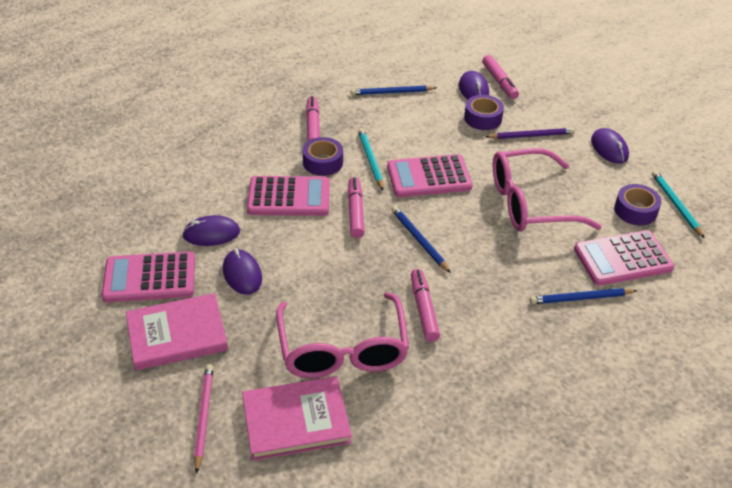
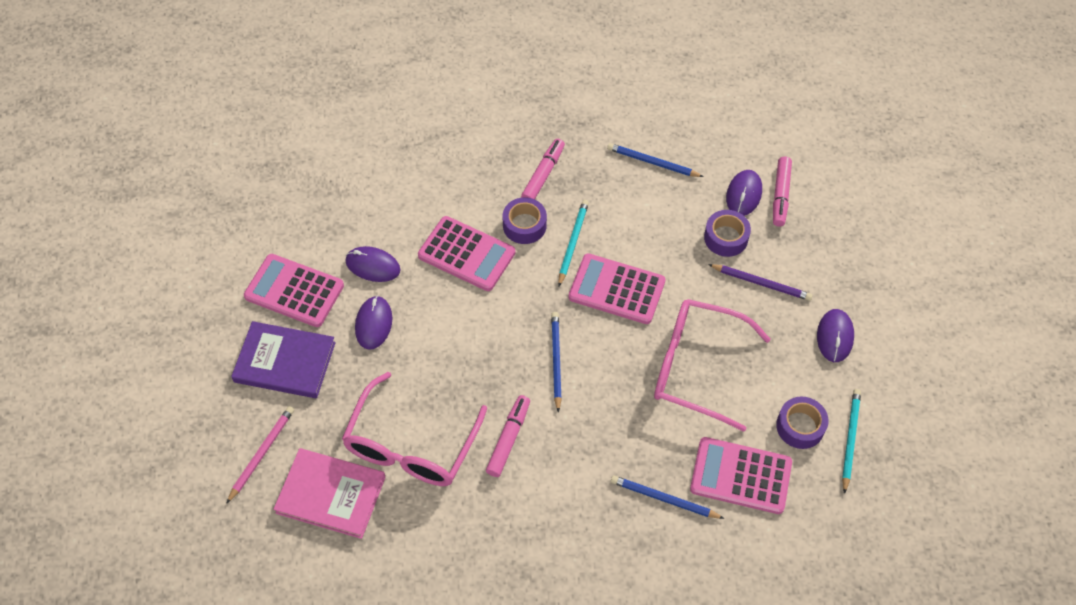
camera: 30 degrees right, 15 degrees up
pink book [126,293,228,370] -> purple book [231,321,336,398]
pink marker [348,177,365,238] -> none

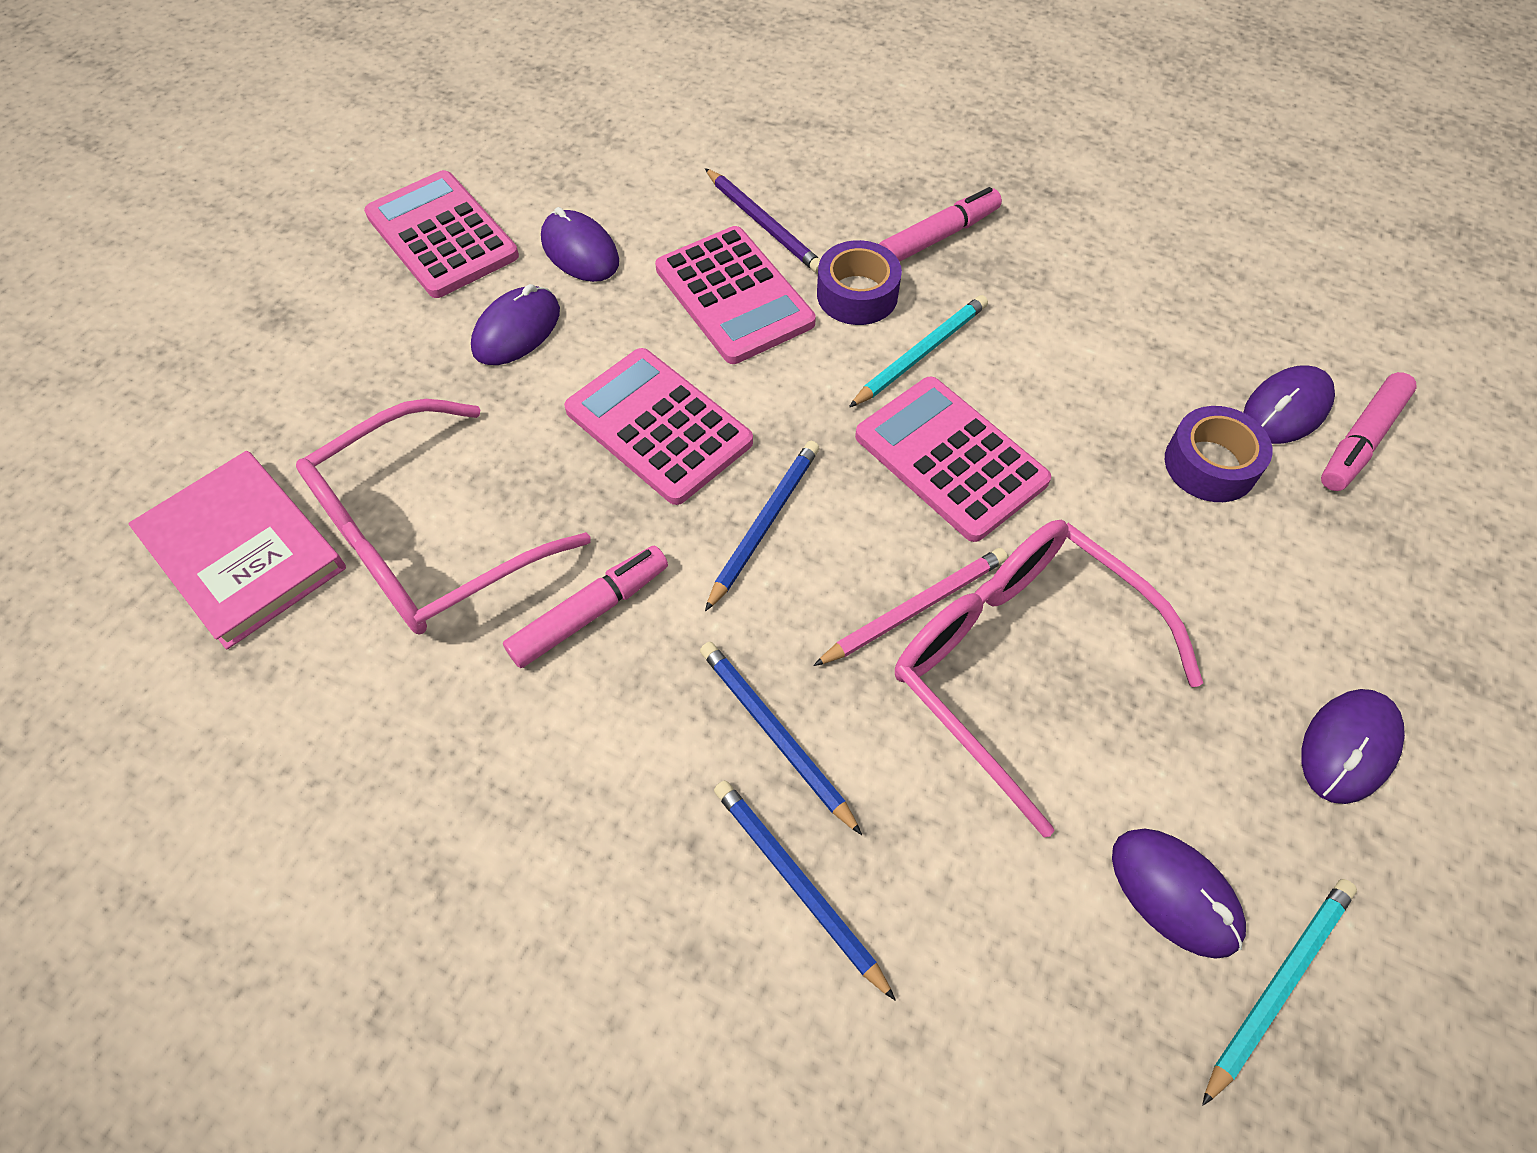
camera: 30 degrees right, 0 degrees up
pink pencil [226,406,294,504] -> pink pencil moved to [813,548,1008,666]
purple book [231,321,336,398] -> none
blue pencil [607,143,704,177] -> blue pencil moved to [700,642,862,835]
pink calculator [690,437,792,514] -> pink calculator moved to [564,348,753,505]
purple pencil [708,264,812,301] -> purple pencil moved to [705,168,820,273]
purple tape [776,396,829,449] -> purple mouse [1112,829,1246,959]

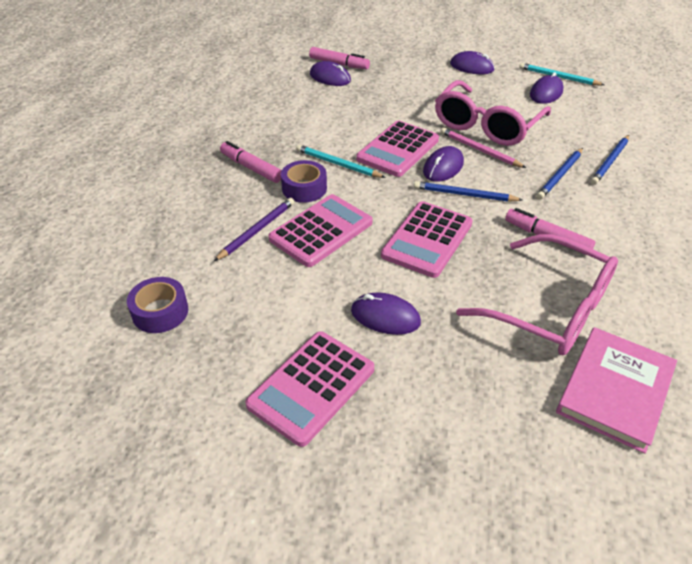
camera: 105 degrees left, 15 degrees down
purple mouse [541,207,619,282] -> purple mouse moved to [423,146,464,182]
purple tape [1165,406,1273,502] -> purple tape moved to [127,277,188,333]

